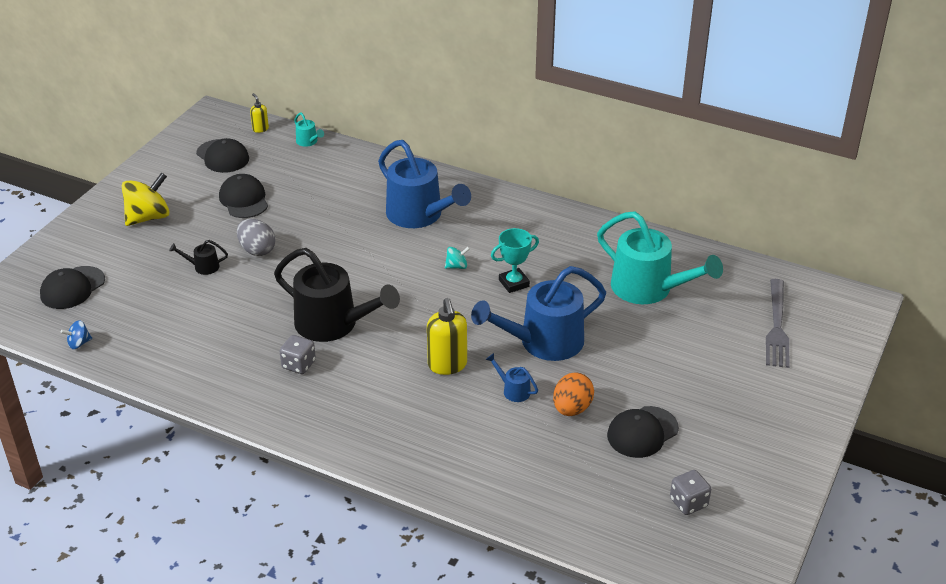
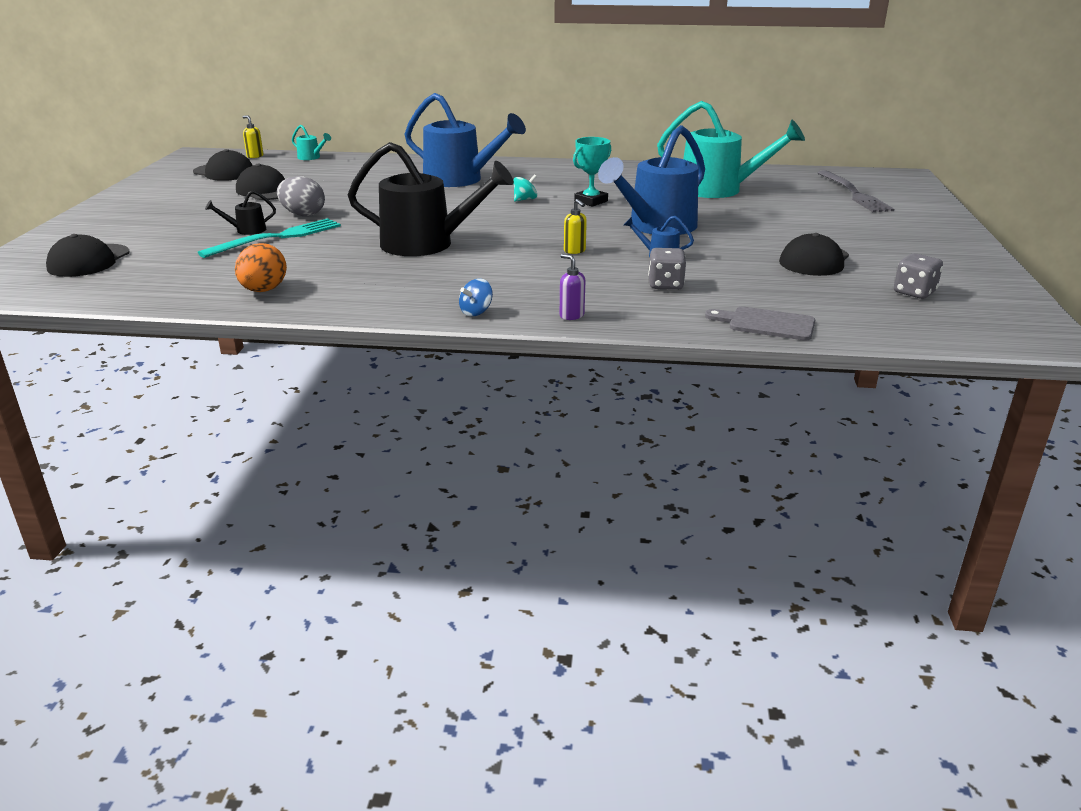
camera: 20 degrees left, 10 degrees down
blue spinning top [61,320,92,349] -> blue spinning top moved to [459,278,493,316]
yellow spinning top [122,172,170,226] -> none
grey dice [280,335,316,374] -> grey dice moved to [648,248,686,290]
yellow soap dispenser [427,298,467,375] -> yellow soap dispenser [564,199,587,254], size x0.52
orange egg [553,372,594,416] -> orange egg moved to [235,243,287,292]
none -> turquoise fork [198,218,341,258]
none -> purple soap dispenser [560,254,585,320]
none -> grey cutting board [705,307,815,340]

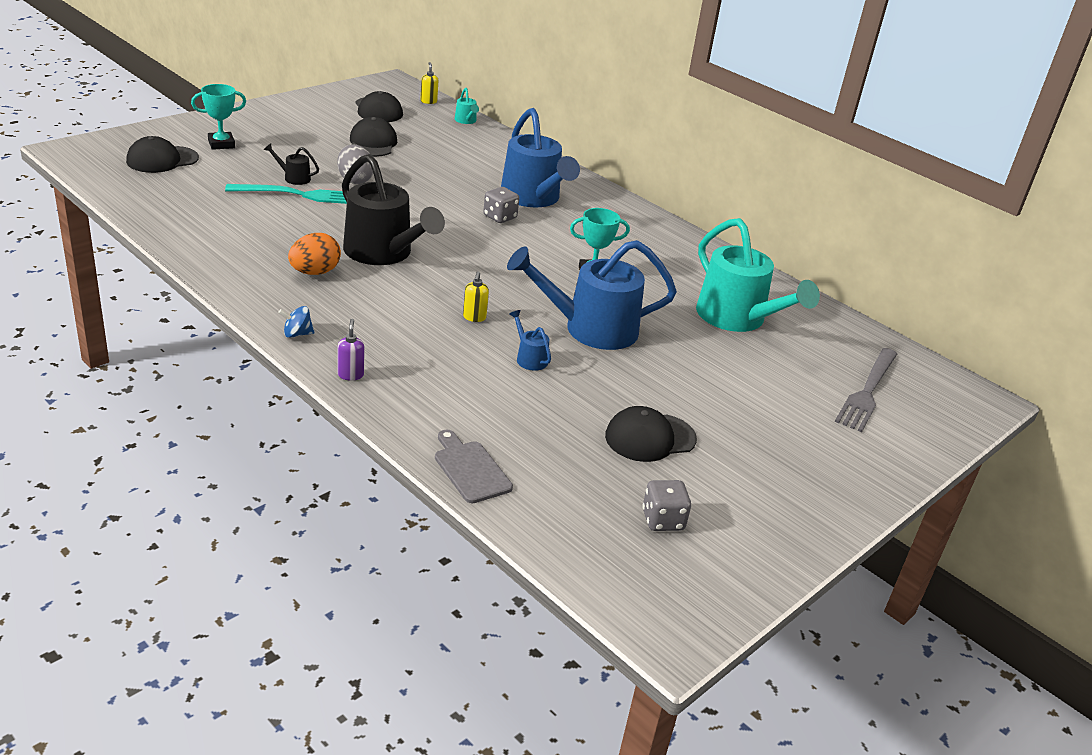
camera: 35 degrees right, 5 degrees up
orange egg [235,243,287,292] -> orange egg moved to [288,233,341,275]
turquoise spinning top [513,174,537,202] -> none
grey dice [648,248,686,290] -> grey dice moved to [483,187,519,223]
none -> turquoise trophy [191,84,246,150]

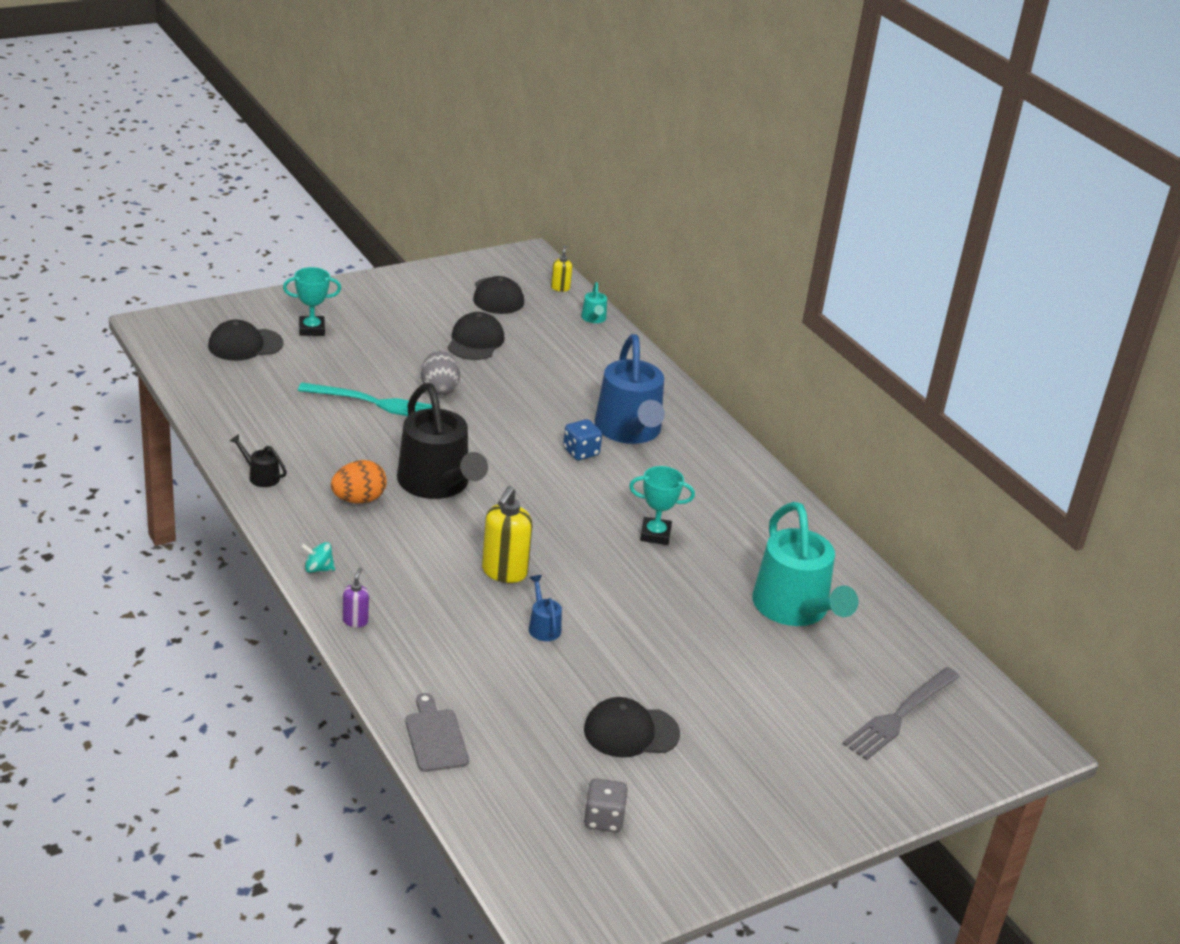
camera: 15 degrees right, 0 degrees up
black watering can [264,143,319,185] -> black watering can moved to [230,434,287,487]
blue spinning top [278,306,315,338] -> turquoise spinning top [301,542,335,573]
yellow soap dispenser [463,271,489,322] -> yellow soap dispenser [482,486,532,583], size x1.91
grey dice [483,187,519,223] -> blue dice [563,419,602,460]
blue watering can [507,240,677,350] -> none

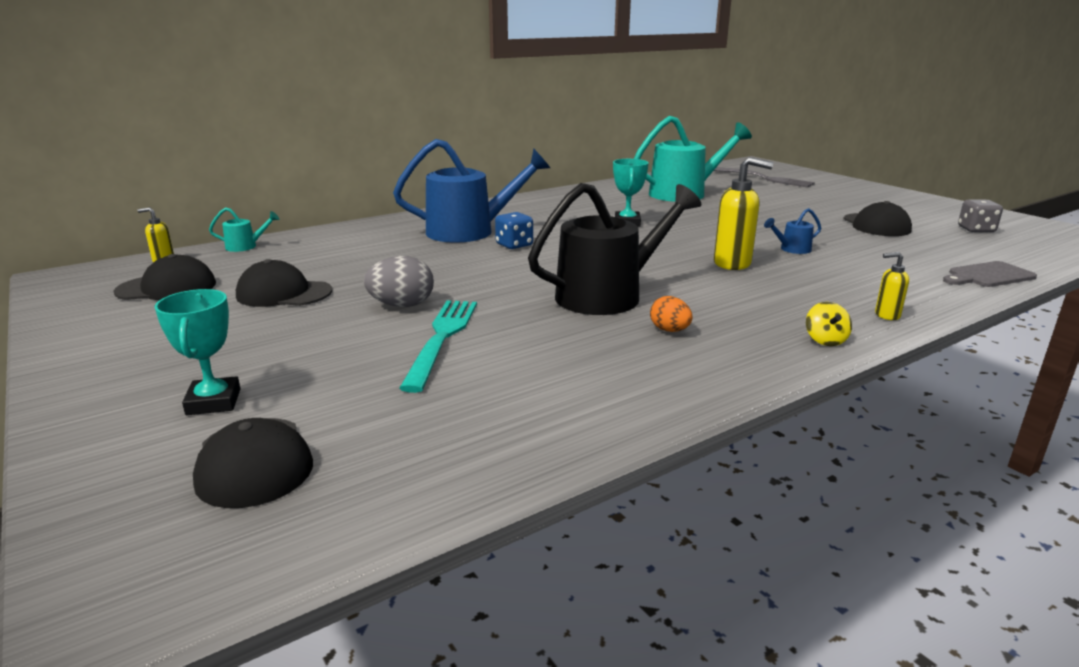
camera: 90 degrees left, 10 degrees down
black watering can [230,434,287,487] -> none
turquoise spinning top [301,542,335,573] -> yellow spinning top [806,302,852,346]
orange egg [331,460,387,504] -> orange egg [650,296,693,332], size x0.64
purple soap dispenser [343,567,369,627] -> yellow soap dispenser [875,252,909,320]

